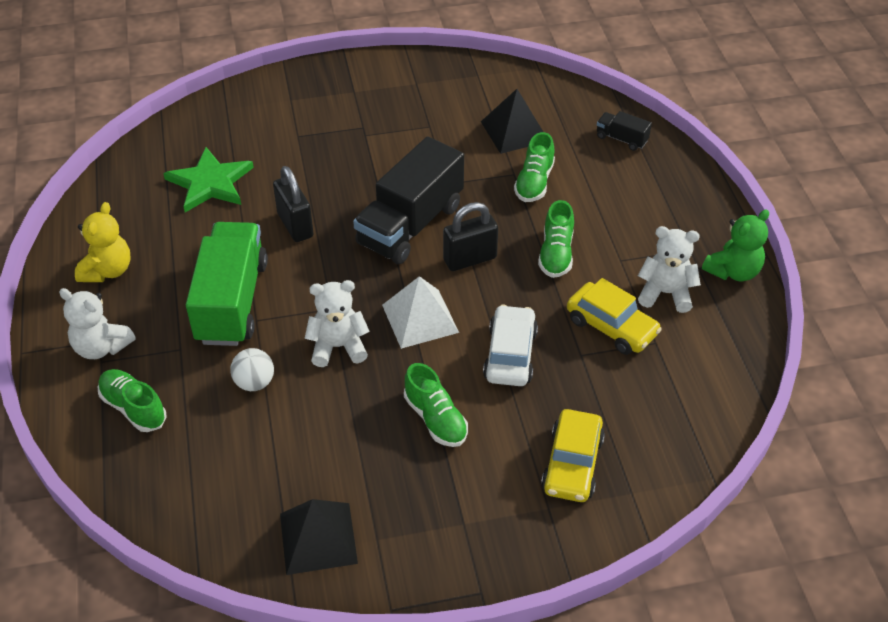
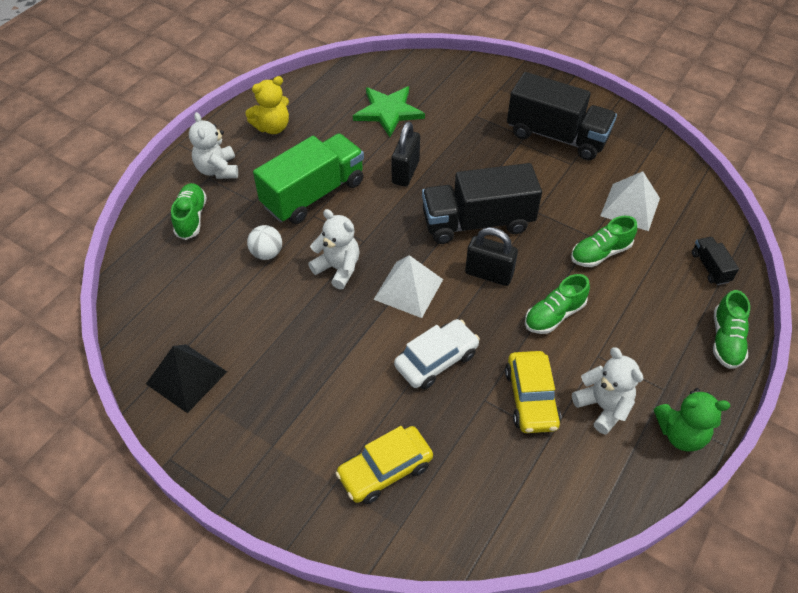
camera: 45 degrees right, 5 degrees up
green shoe [404,363,468,447] -> green shoe moved to [713,290,750,369]
black pyramid [481,89,543,154] -> white pyramid [600,171,660,231]
none -> black truck [507,72,617,161]

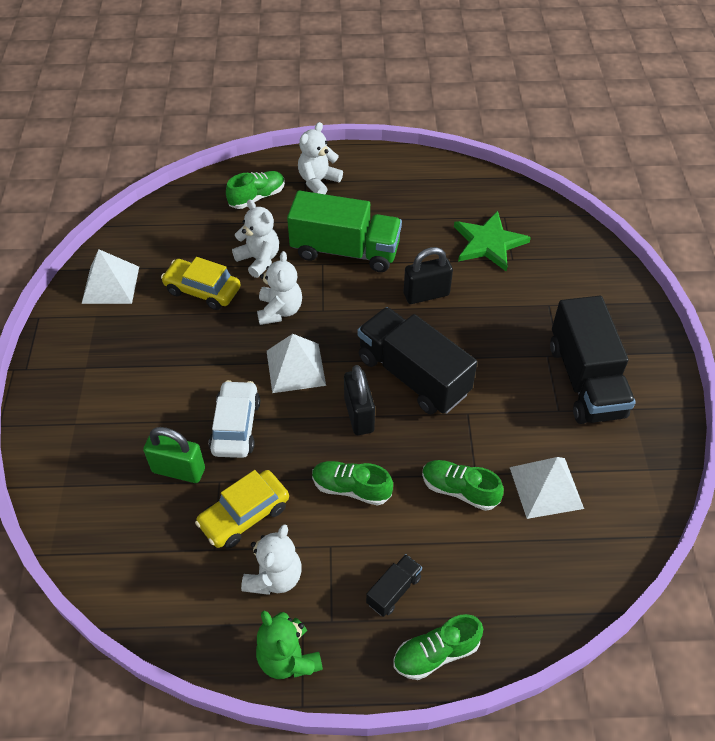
camera: 55 degrees right, 0 degrees up
black pyramid [146,344,227,413] -> white pyramid [82,249,139,304]
yellow teddy bear [245,76,289,134] -> none
white ball [247,225,282,260] -> white teddy bear [232,199,279,278]
yellow car [335,426,433,504] -> yellow car moved to [161,257,241,310]
white car [394,319,480,390] -> white car turned 105 degrees counterclockwise [209,380,260,458]
black truck [692,237,739,285] -> black truck moved to [366,554,422,617]
none -> green padlock [143,427,205,483]

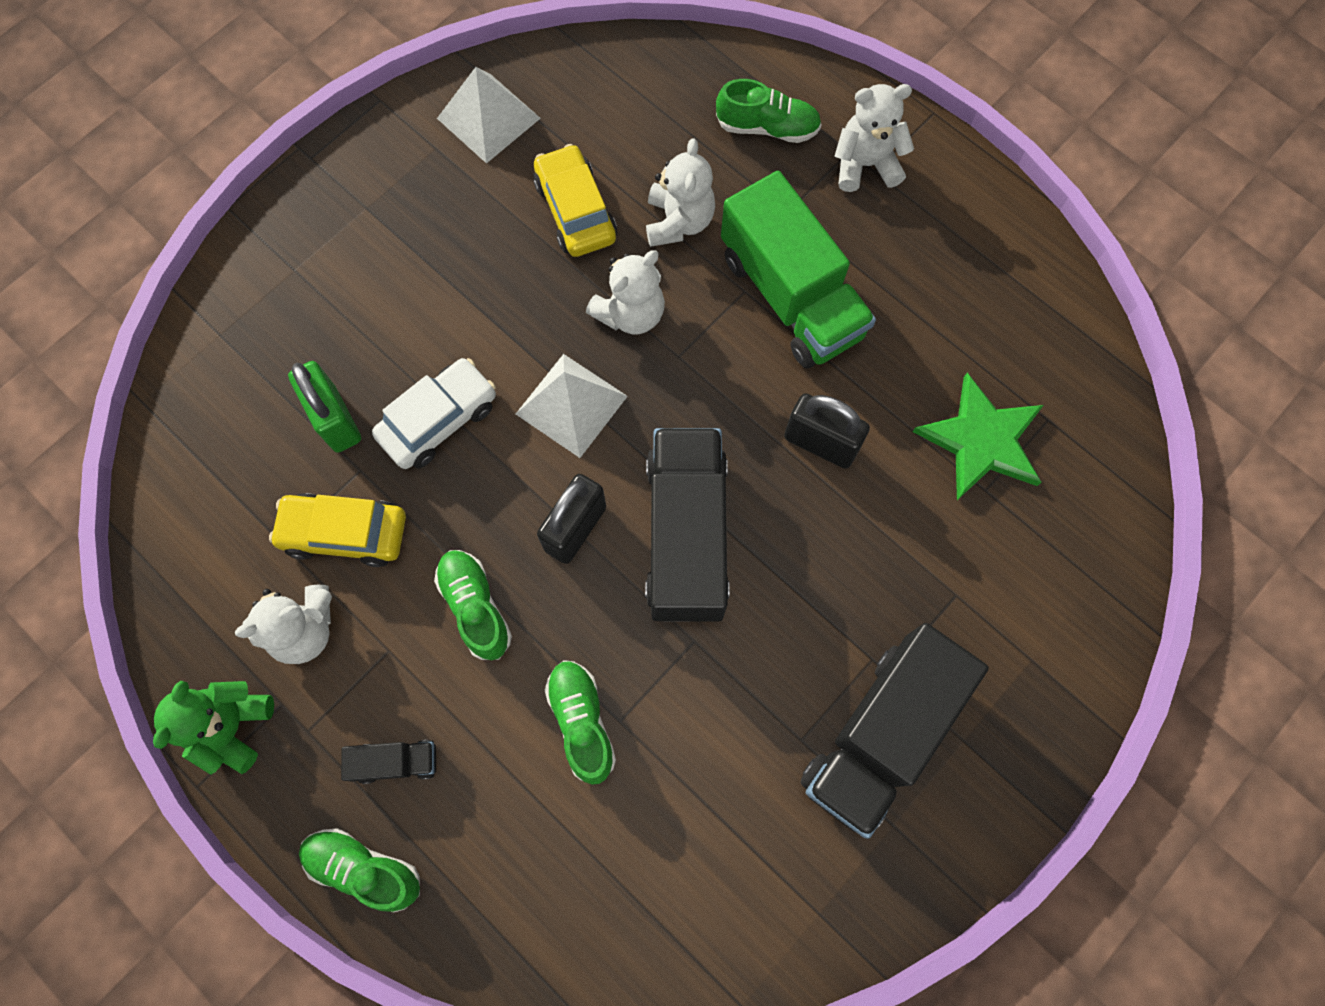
camera: 45 degrees right, 20 degrees up
white pyramid [510,457,584,519] -> none

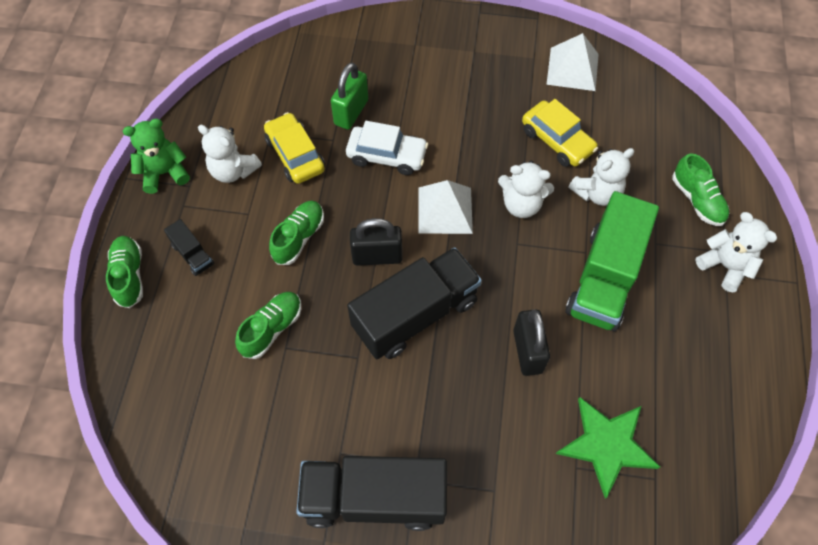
camera: 55 degrees right, 10 degrees down
yellow car [533,144,617,257] -> yellow car turned 105 degrees clockwise [522,99,598,167]

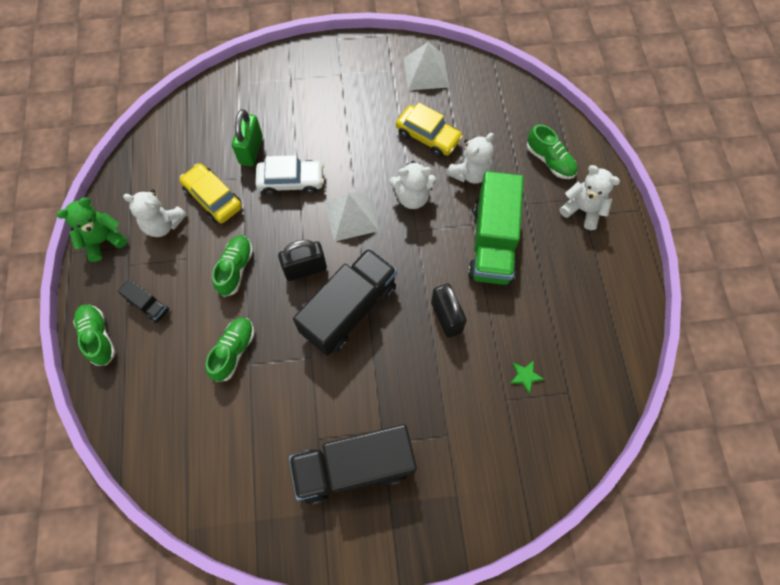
camera: 15 degrees left, 5 degrees up
green star [556,397,660,499] -> green star [510,360,544,394], size x0.43

